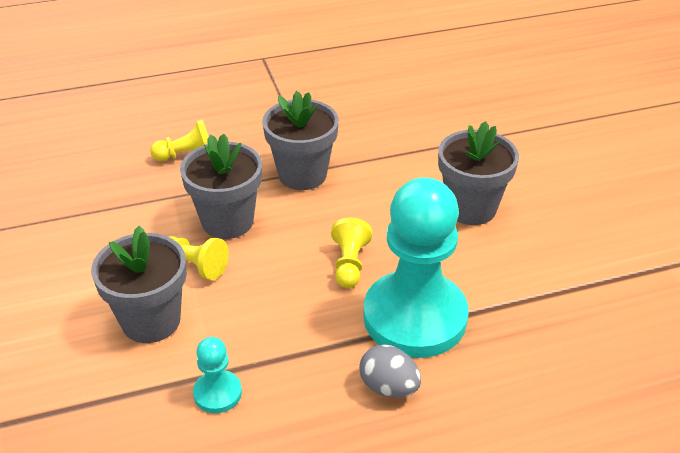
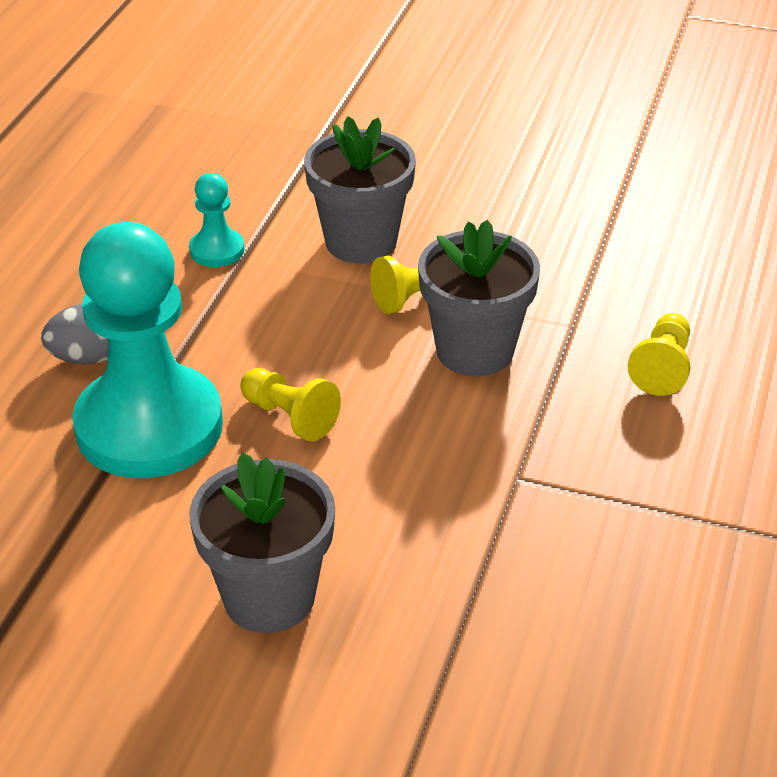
camera: 125 degrees right, 0 degrees up
grey flower pot [262,91,339,190] -> none

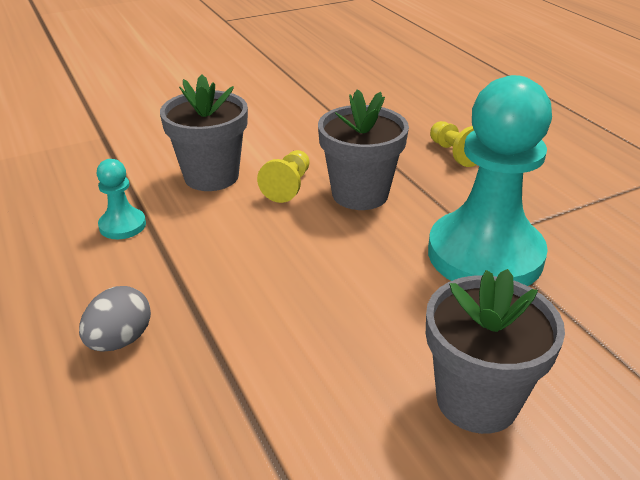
camera: 45 degrees left, 5 degrees down
turquoise pawn [72,222,223,478] -> turquoise pawn moved to [428,75,552,286]
yellow pawn [241,368,341,442] -> none

